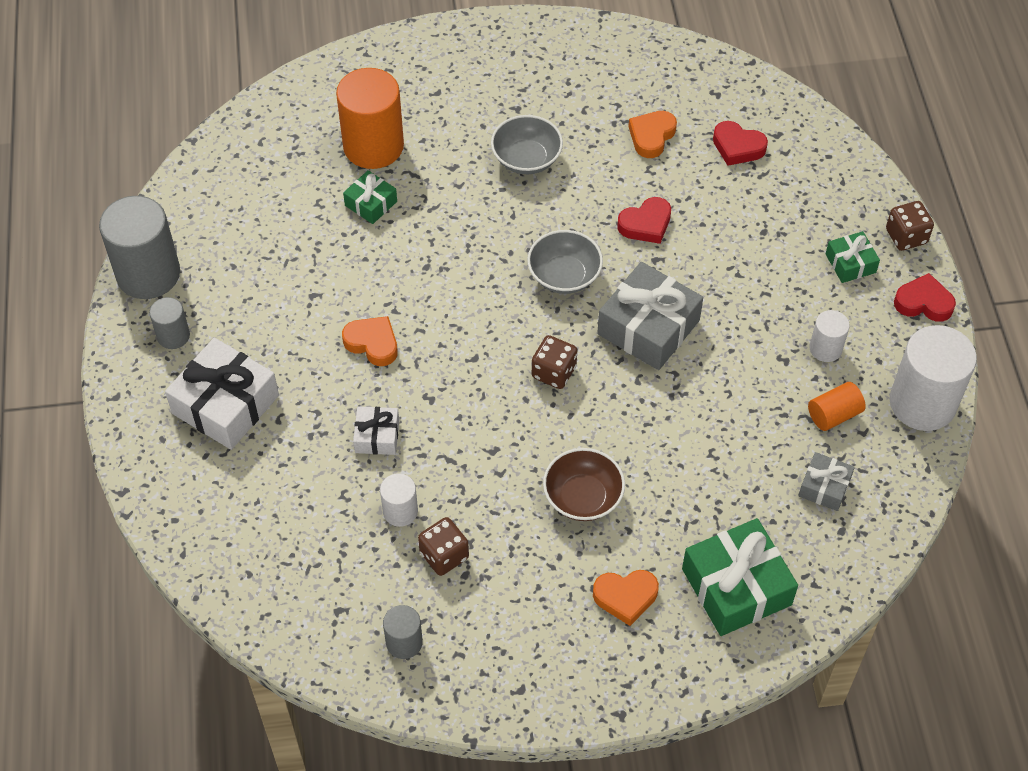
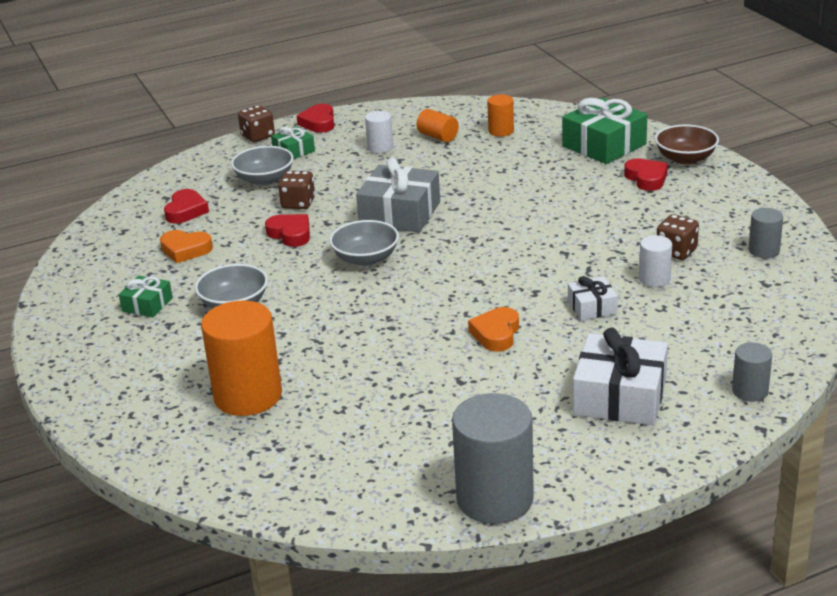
camera: 105 degrees left, 25 degrees down
grey cylinder [149,297,190,349] -> grey cylinder moved to [732,342,772,402]
green gift [343,170,397,224] -> green gift moved to [119,276,173,317]
brown dice [532,335,577,389] -> brown dice moved to [278,171,315,209]
brown bowl [543,448,625,521] -> brown bowl moved to [655,125,719,165]
orange heart [593,570,659,626] -> red heart [624,158,668,191]
grey gift [798,452,855,511] -> orange cylinder [487,94,514,136]
white cylinder [890,325,977,431] -> none
none -> grey bowl [231,146,293,186]

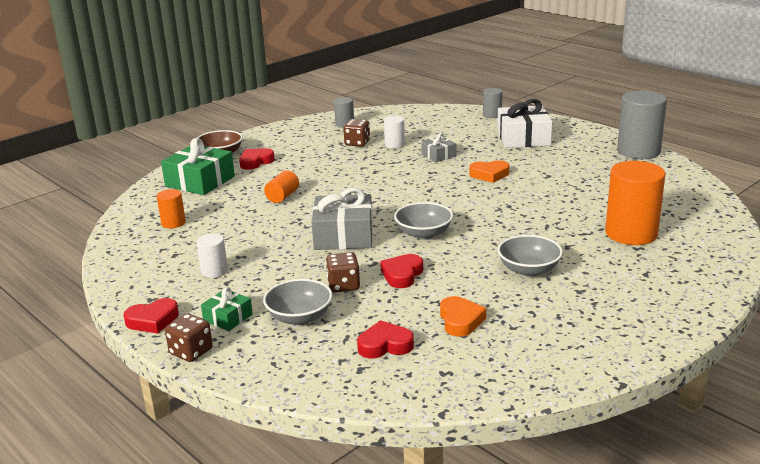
camera: 110 degrees left, 5 degrees down
green gift [119,276,173,317] -> none
orange cylinder [416,109,459,142] -> orange cylinder moved to [264,170,299,203]
white gift [568,276,618,321] -> grey gift [421,133,456,162]

